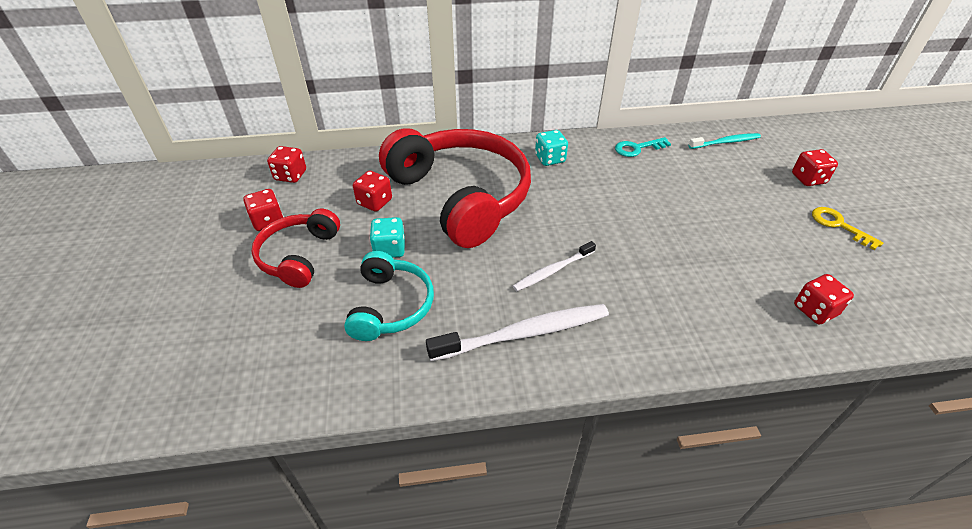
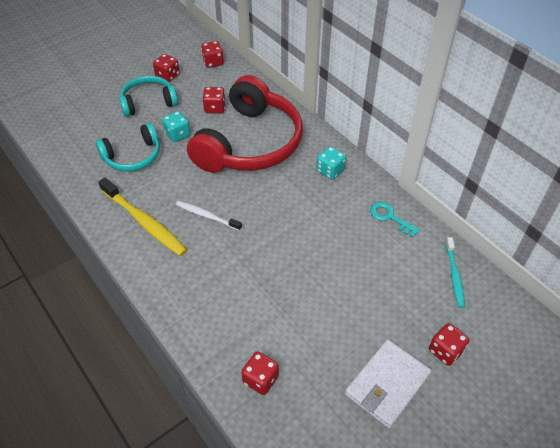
camera: 60 degrees right, 5 degrees up
red headphones [251,209,340,288] -> turquoise headphones [119,76,178,117]
white toothbrush [426,304,609,361] -> yellow toothbrush [98,177,187,256]
turquoise toothbrush [688,133,761,149] -> turquoise toothbrush turned 45 degrees clockwise [445,237,465,308]
yellow key [812,207,883,250] -> white wallet [345,339,431,428]

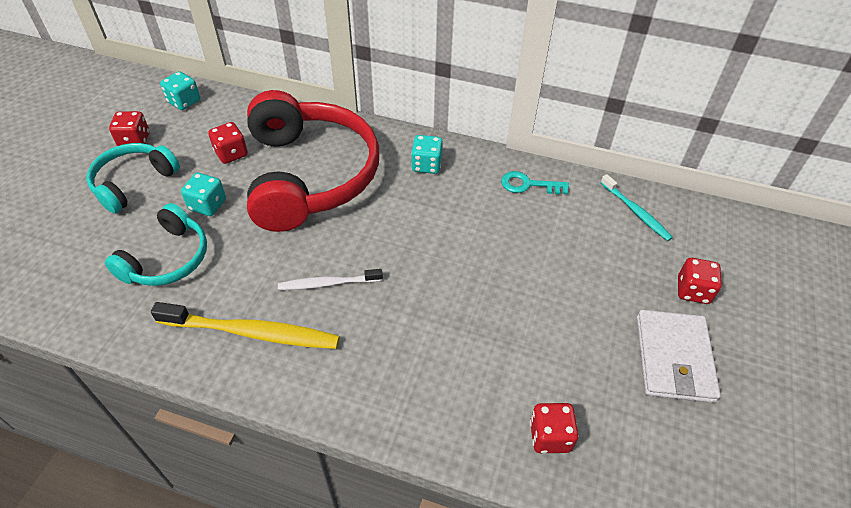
camera: 35 degrees left, 0 degrees up
red dice [201,41,224,68] -> turquoise dice [160,71,200,110]

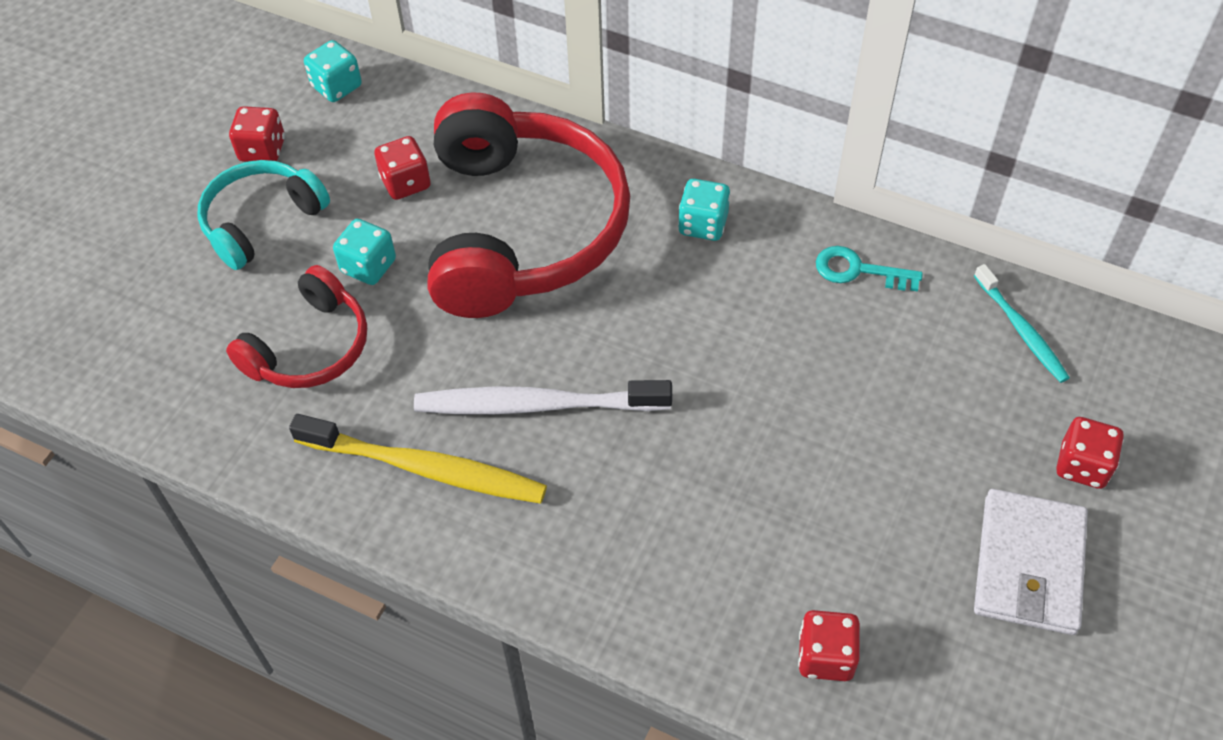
camera: 10 degrees right, 5 degrees up
turquoise headphones [105,203,207,286] -> red headphones [226,265,367,388]
white toothbrush [278,269,383,290] -> white toothbrush [414,380,672,414], size x1.69

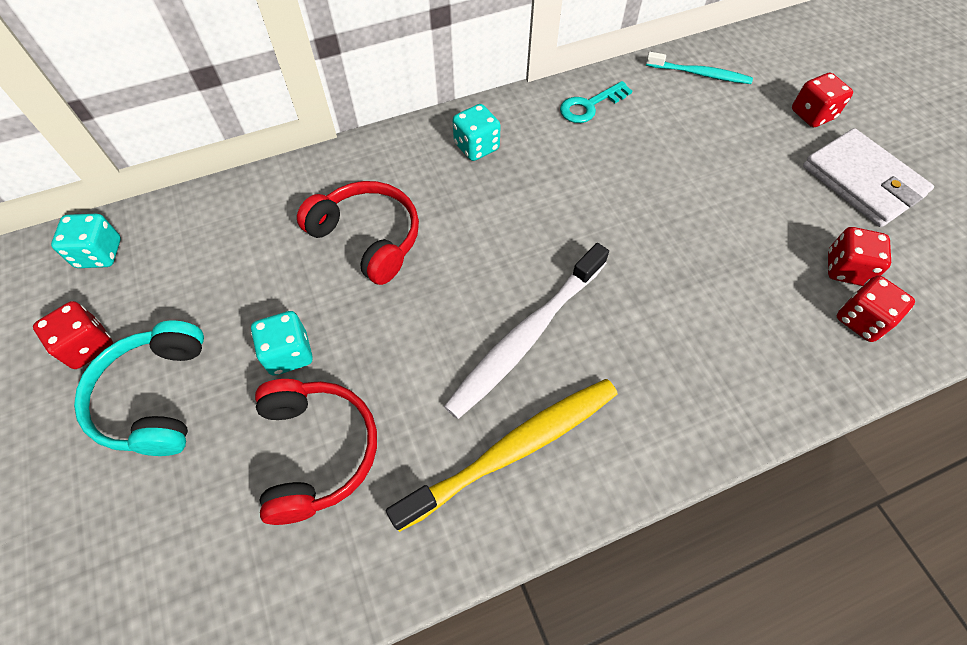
camera: 50 degrees left, 5 degrees up
red dice [374,136,431,200] -> red dice moved to [828,227,891,286]
red headphones [428,92,630,318] -> red headphones [297,181,419,285], size x0.53

